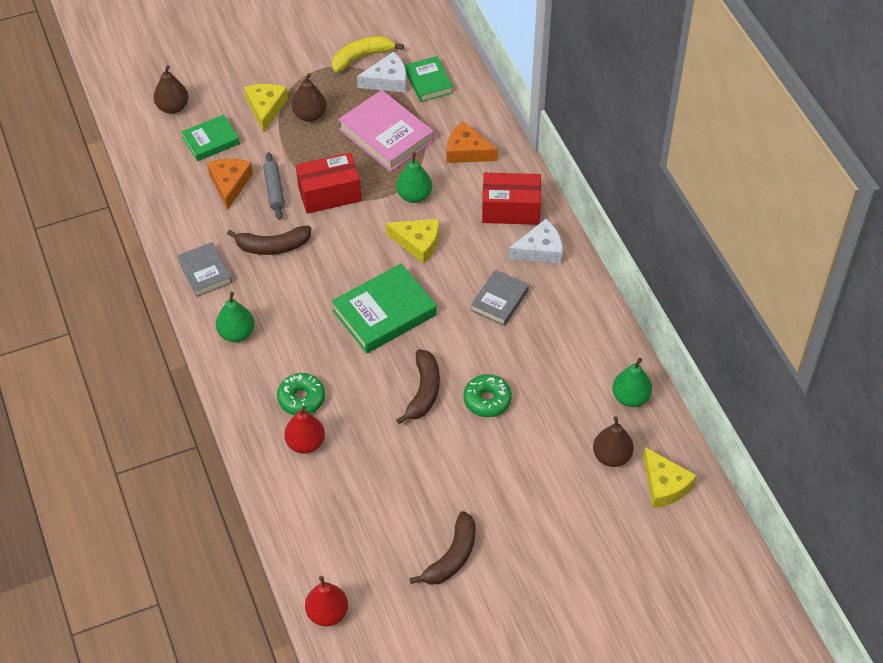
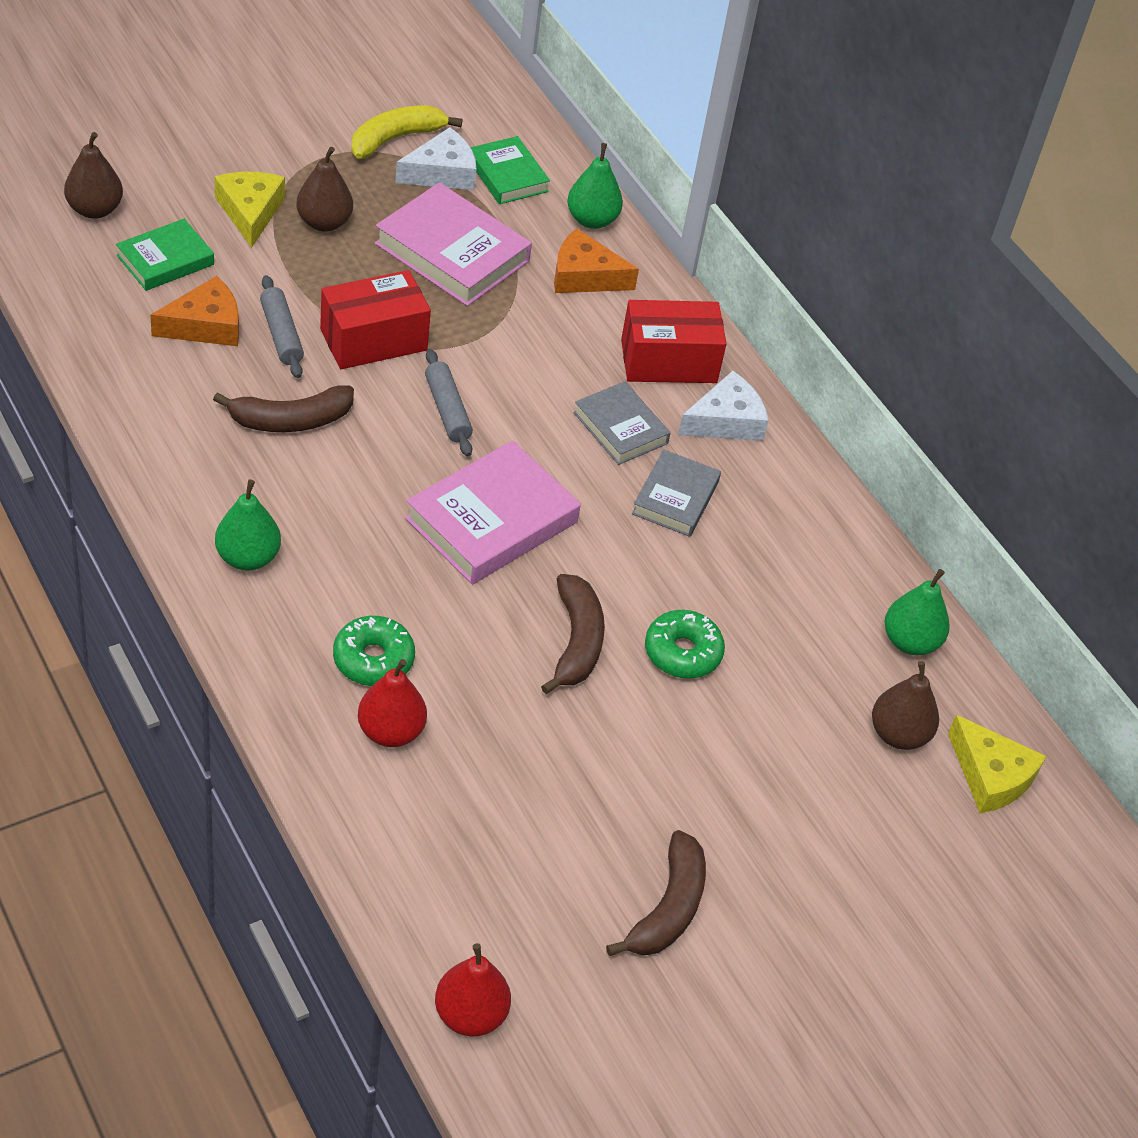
camera: 15 degrees left, 5 degrees down
grey book [177,242,232,297] -> grey book moved to [573,381,670,465]
orange cheese [207,159,253,210] -> orange cheese turned 75 degrees clockwise [151,276,239,346]
green book [331,263,437,354] -> pink book [405,440,581,585]
yellow cheese [386,219,439,264] -> none
green pear [396,152,432,203] -> green pear moved to [567,143,623,229]
none -> grey rolling pin [425,349,473,456]

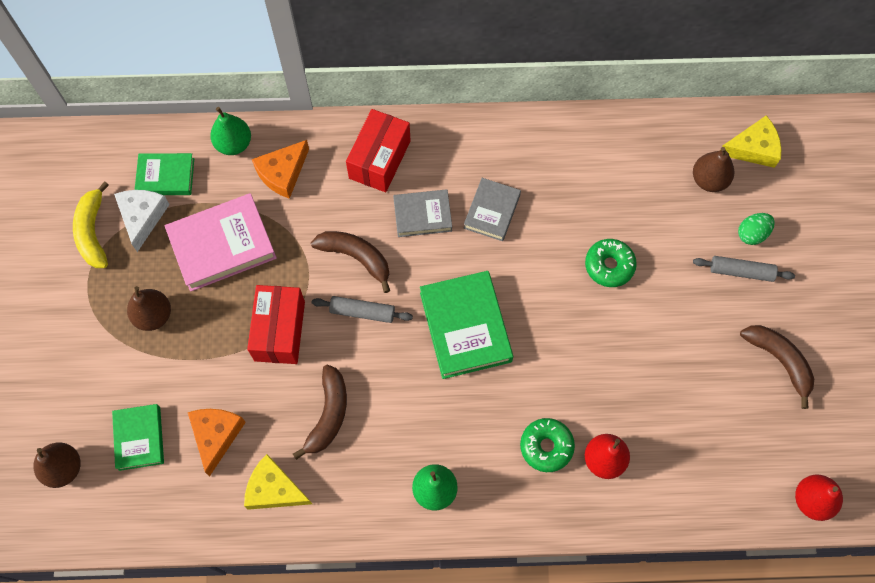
camera: 55 degrees left, 20 degrees up
yellow cheese [215,172,285,248] -> yellow cheese moved to [244,454,312,510]
grey rolling pin [260,275,304,378] -> grey rolling pin moved to [693,256,795,282]
pink book [405,440,581,585] -> green book [420,271,513,379]
brown banana [541,574,605,694] -> brown banana moved to [311,231,390,293]
grey book [632,449,721,537] -> grey book turned 60 degrees clockwise [464,178,521,241]
white cheese [678,371,769,441] -> none
green pear [885,569,950,655] -> none
none -> green egg [738,213,775,245]

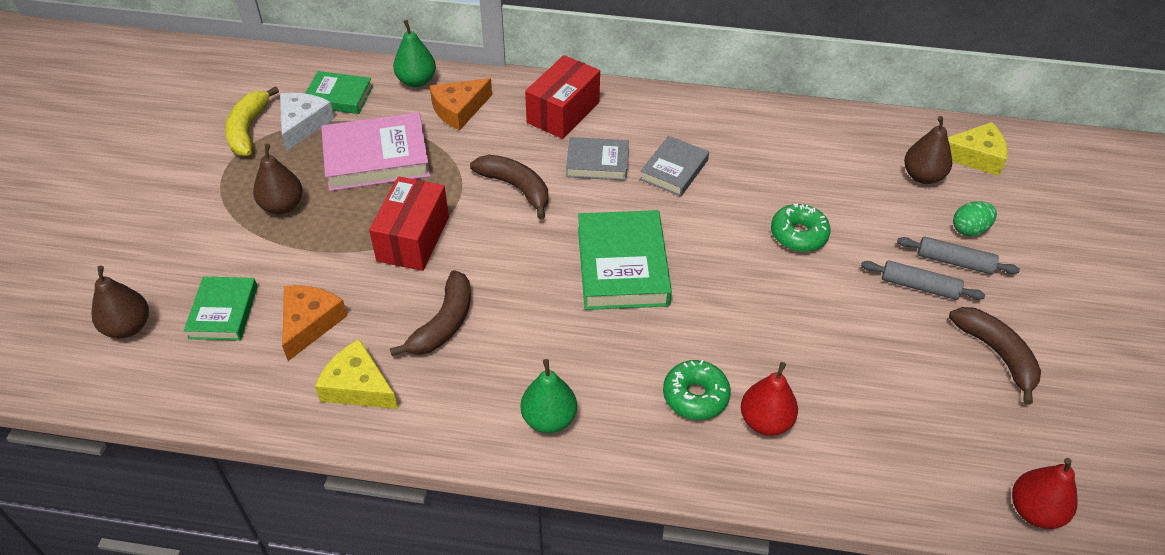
camera: 10 degrees right, 20 degrees down
grey rolling pin [312,296,413,323] -> grey rolling pin moved to [861,260,985,300]

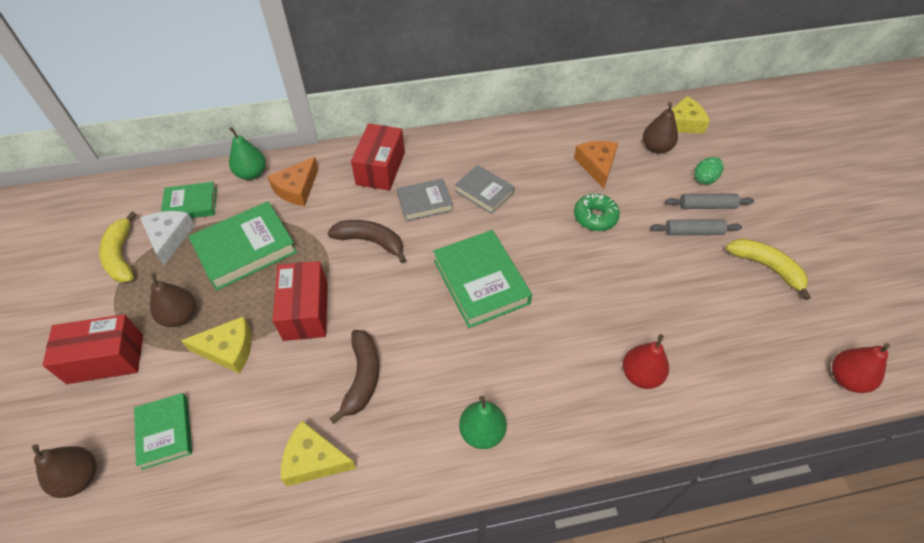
camera: 20 degrees left, 5 degrees up
orange cheese [282,285,347,361] -> orange cheese moved to [574,141,618,189]
pink book [321,112,430,191] -> green book [188,201,297,291]
grey book [640,136,709,196] -> grey book turned 60 degrees counterclockwise [455,165,515,214]
green donut [663,360,731,420] -> none
brown banana [949,307,1041,405] -> yellow banana [726,238,811,300]
none -> red box [43,314,143,384]
none -> yellow cheese [181,316,251,374]

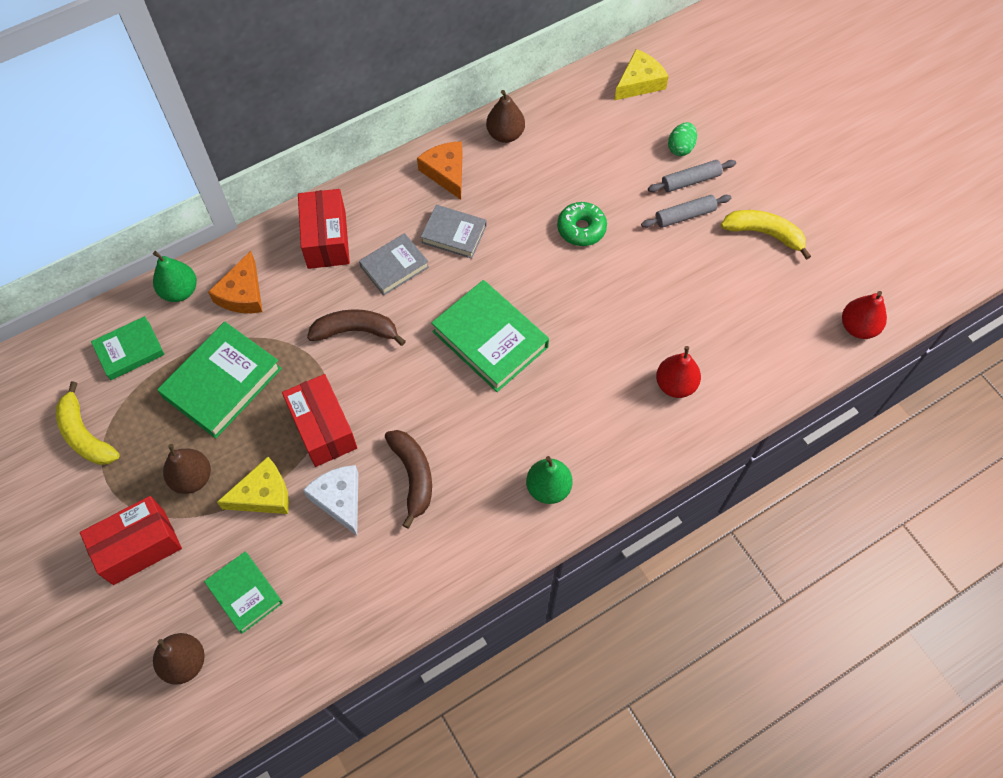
camera: 20 degrees left, 10 degrees up
white cheese [140,211,195,266] -> white cheese moved to [303,465,358,536]
yellow cheese [281,421,357,486] -> none
orange cheese [574,141,618,189] -> orange cheese moved to [417,141,463,200]
brown pear [643,102,678,154] -> brown pear moved to [486,90,525,143]

